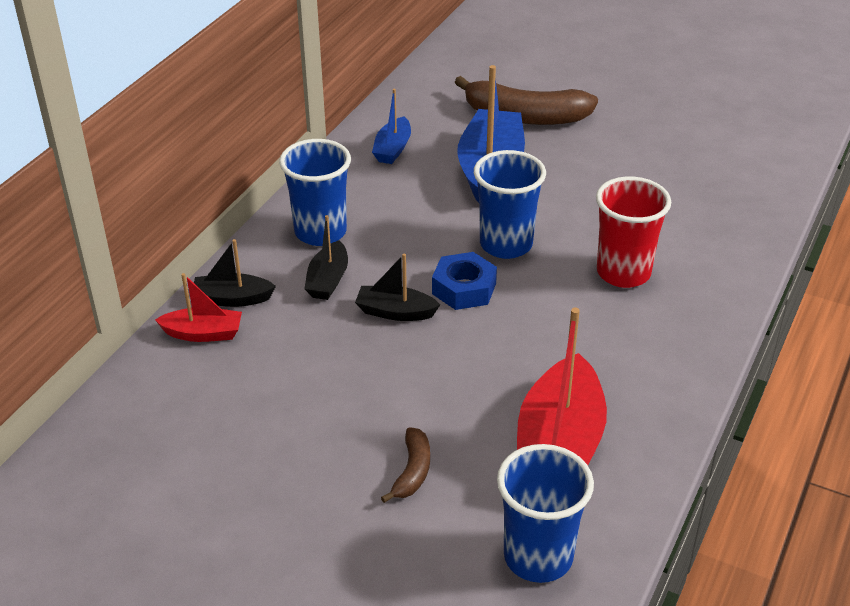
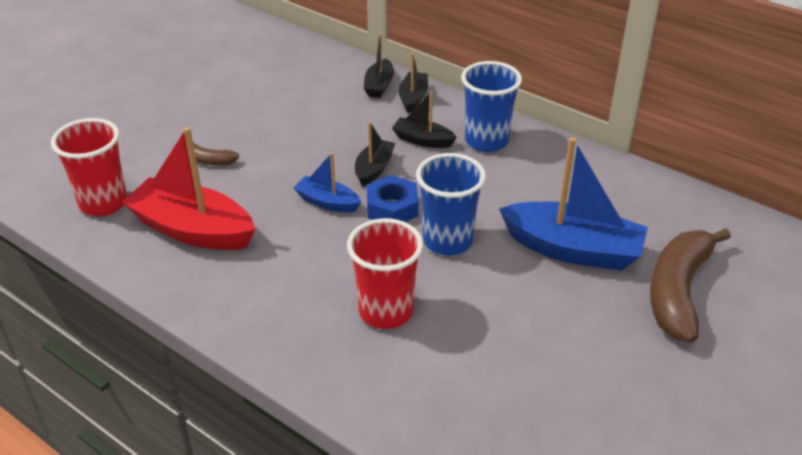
camera: 100 degrees right, 0 degrees up
red boat [155,273,242,342] -> black boat [364,33,394,98]
blue boat [372,89,411,164] -> blue boat moved to [294,152,361,213]
blue cup [497,444,594,583] -> red cup [51,118,127,216]

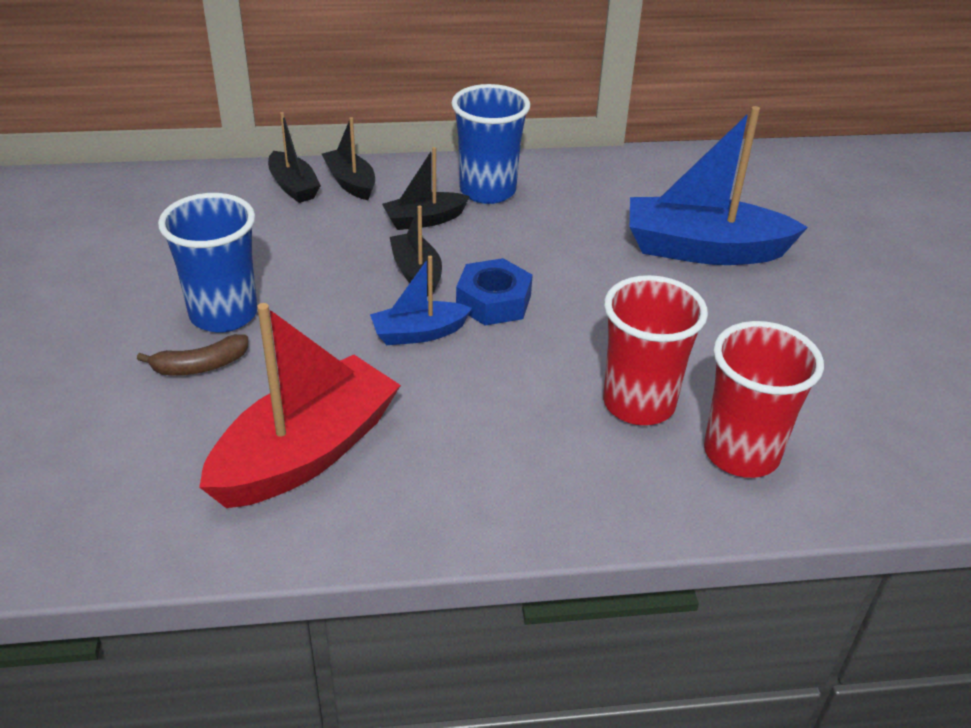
camera: 45 degrees left, 0 degrees up
red cup [51,118,127,216] -> red cup moved to [704,321,824,478]
red boat [122,127,255,250] -> red boat turned 150 degrees clockwise [199,303,401,508]
blue cup [416,153,486,256] -> blue cup moved to [158,193,257,333]
blue boat [499,137,648,271] -> blue boat turned 150 degrees counterclockwise [630,106,808,265]
brown banana [650,228,731,343] -> none

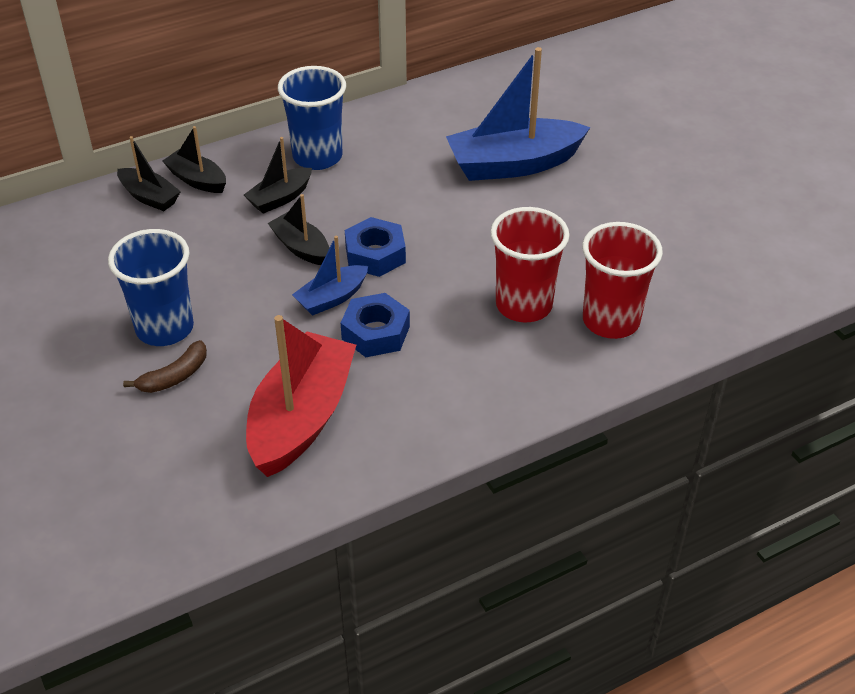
camera: 20 degrees left, 5 degrees up
none -> blue nut [341,293,410,357]

